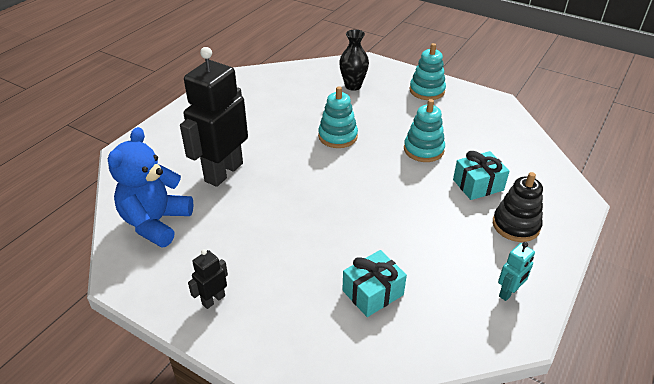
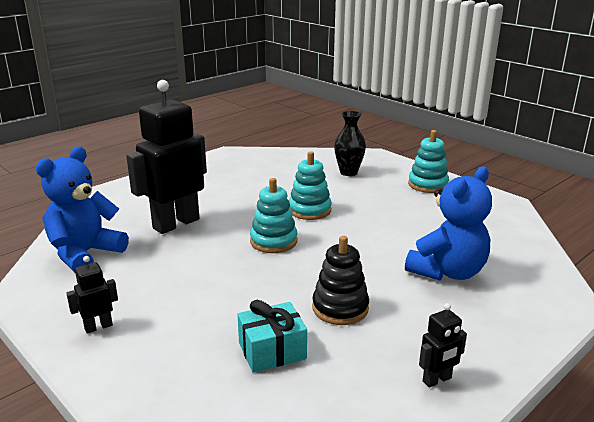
camera: 15 degrees right, 15 degrees down
turquoise stacking toy [404,99,445,162] -> turquoise stacking toy moved to [250,178,298,253]
turquoise gift [453,151,509,200] -> blue teddy bear [405,166,492,281]
black stacking toy [493,172,543,242] -> black stacking toy moved to [312,236,369,325]
turquoise robot [498,242,535,301] -> black robot [419,303,467,388]

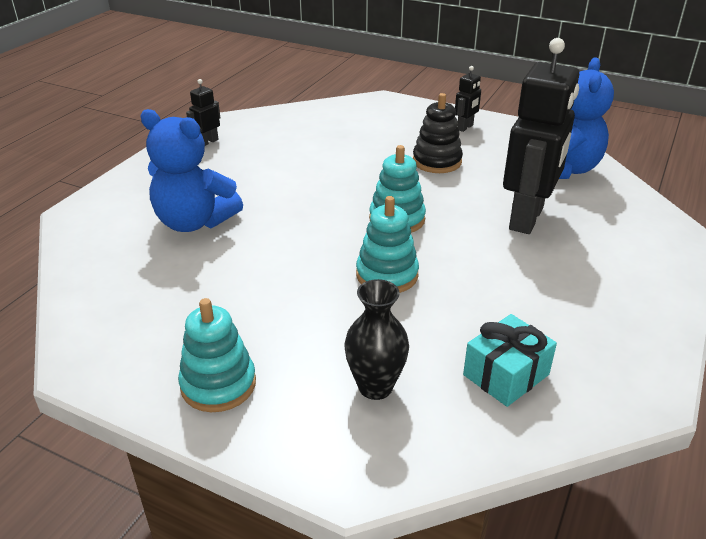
camera: 160 degrees right, 10 degrees up
turquoise gift [238,300,307,372] -> turquoise gift moved to [463,314,557,407]
black stacking toy [312,236,369,325] -> black stacking toy moved to [413,93,463,173]
blue teddy bear [405,166,492,281] -> blue teddy bear turned 90 degrees counterclockwise [140,109,243,232]

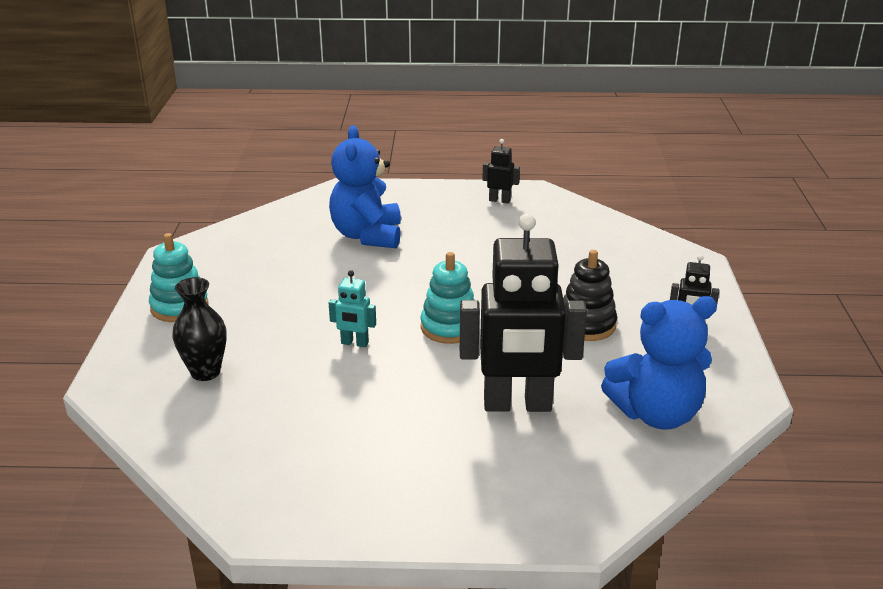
camera: 65 degrees right, 5 degrees down
turquoise stacking toy [356,196,419,293] -> turquoise robot [329,270,376,347]
turquoise gift [463,314,557,407] -> none

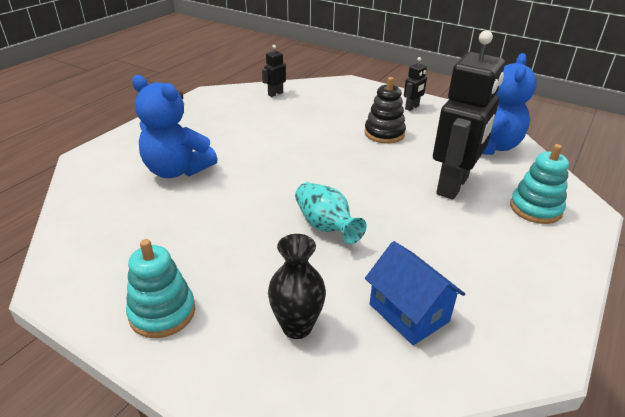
camera: 60 degrees left, 5 degrees up
turquoise robot [329,270,376,347] -> turquoise vase [295,182,367,244]
turquoise stacking toy [420,252,475,344] -> turquoise stacking toy moved to [510,144,569,224]
black robot [482,139,520,204] -> black robot moved to [262,45,286,97]
none -> blue house [365,241,465,345]

